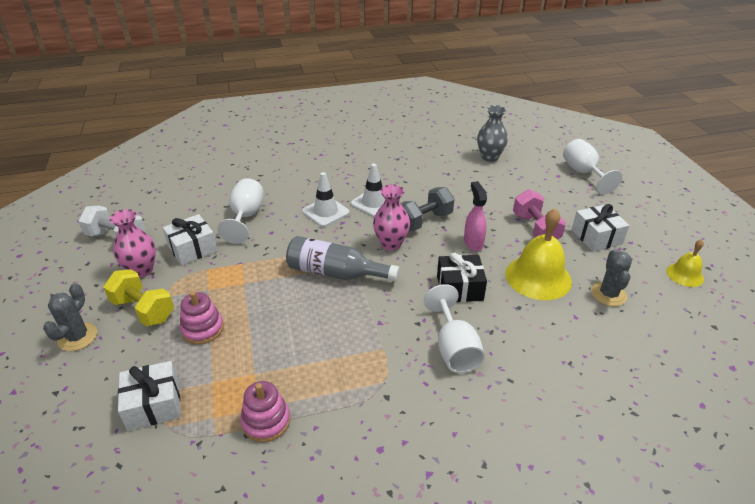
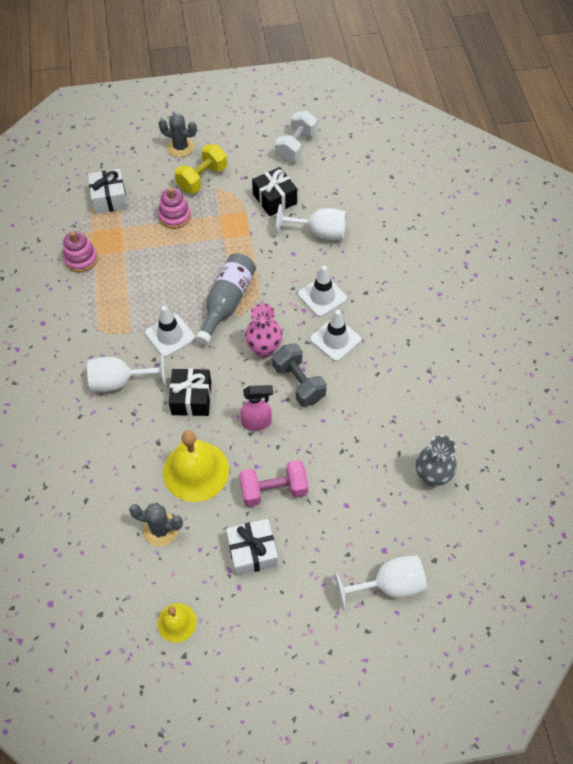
camera: 95 degrees right, 20 degrees up
pink vase [109,209,156,278] -> none
white gift [163,214,218,265] -> black gift [252,167,297,216]
none -> white traffic cone [145,306,195,357]

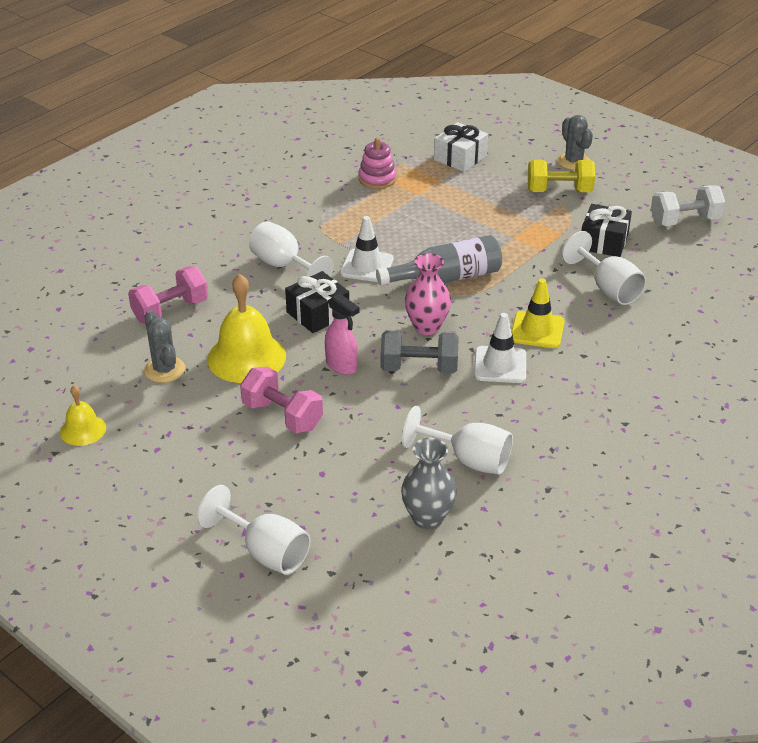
camera: 50 degrees right, 20 degrees down
pink stacking toy [158,188,191,229] -> none
white gift [226,519,278,576] -> none
grey dumbbell [272,344,327,407] -> grey dumbbell turned 75 degrees clockwise [381,330,459,374]
white traffic cone [298,266,347,317] -> yellow traffic cone [511,278,565,348]
none -> pink dumbbell [128,266,208,323]
none -> white goblet [402,406,513,475]

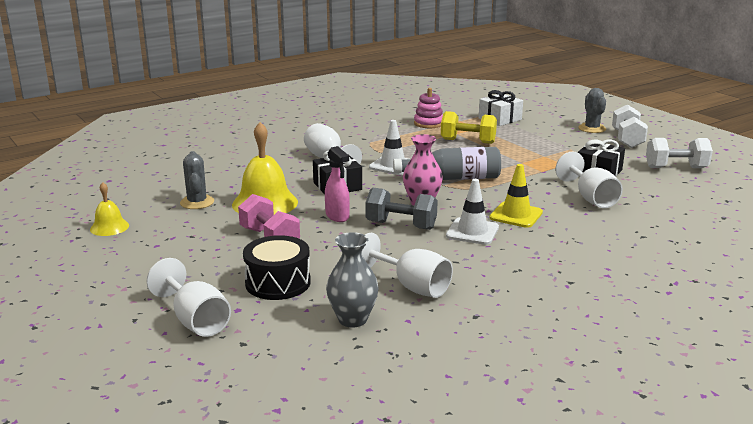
camera: 15 degrees right, 15 degrees down
pink dumbbell [128,266,208,323] -> none
yellow dumbbell [528,160,595,192] -> yellow dumbbell moved to [441,111,497,144]
none -> black drum [243,235,311,300]
none -> white dumbbell [612,104,648,148]

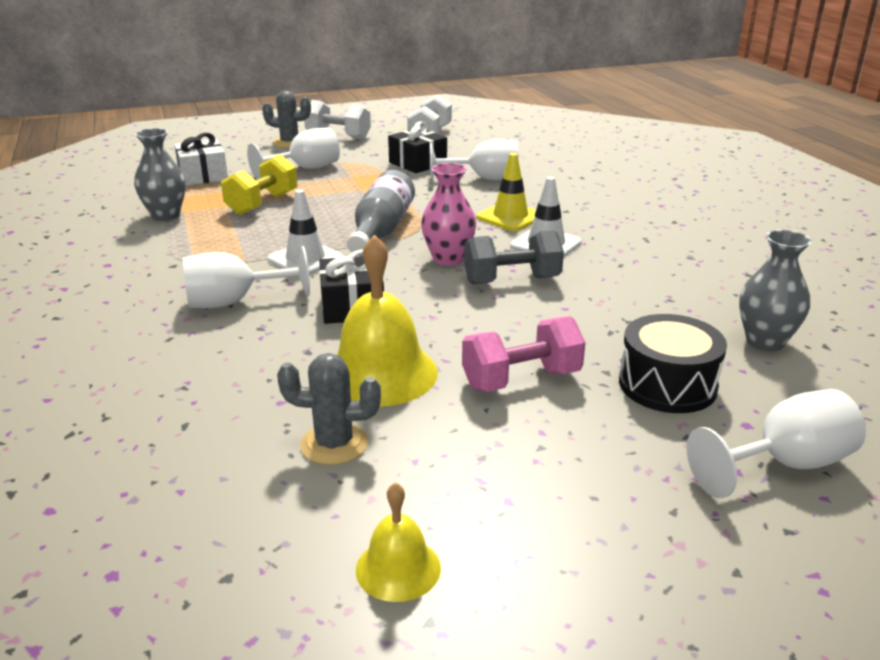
camera: 75 degrees left, 5 degrees up
pink spray bottle [325,146,350,222] -> none
white goblet [362,233,453,298] -> white goblet moved to [247,127,340,179]
grey dumbbell [365,188,438,230] -> grey dumbbell turned 45 degrees clockwise [464,230,564,285]
pink stacking toy [414,88,443,128] -> grey vase [134,128,186,221]

